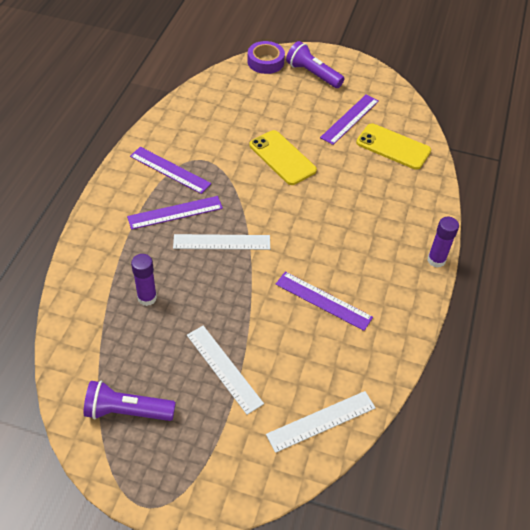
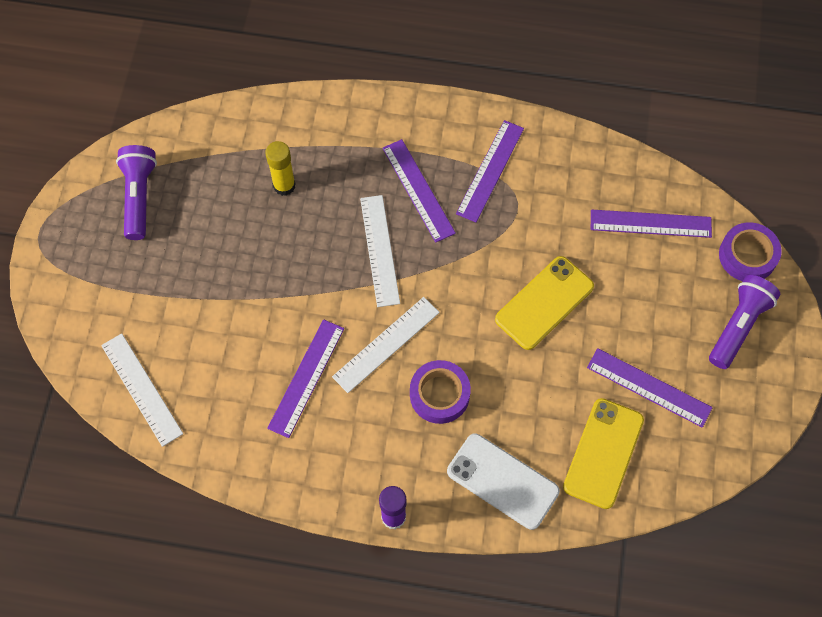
camera: 85 degrees right, 15 degrees up
purple glue stick [131,254,157,306] -> yellow glue stick [265,141,295,196]
white ruler [187,326,264,415] -> white ruler moved to [332,297,440,393]
none -> purple tape [410,360,471,424]
none -> white phone [447,434,560,530]
none -> purple ruler [591,210,712,238]

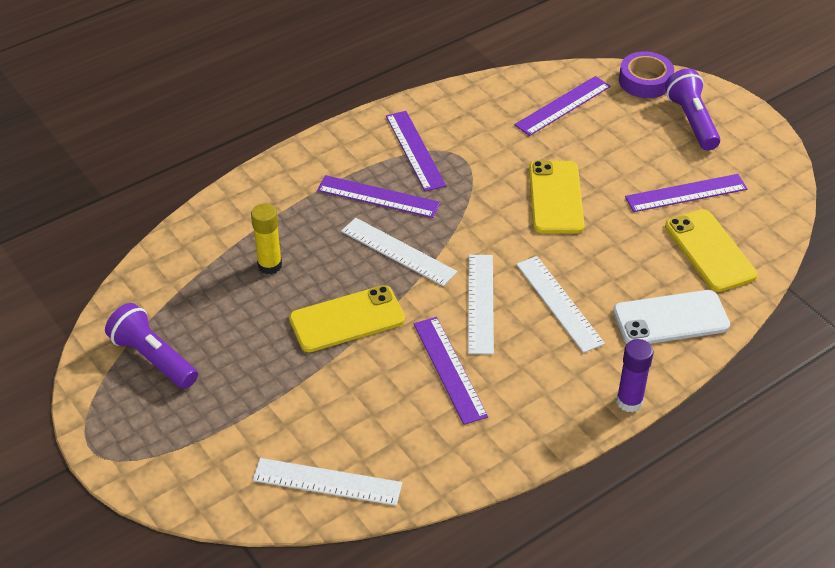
camera: 45 degrees left, 20 degrees down
purple tape [410,360,471,424] -> white ruler [516,256,605,353]
none -> yellow phone [289,285,405,352]

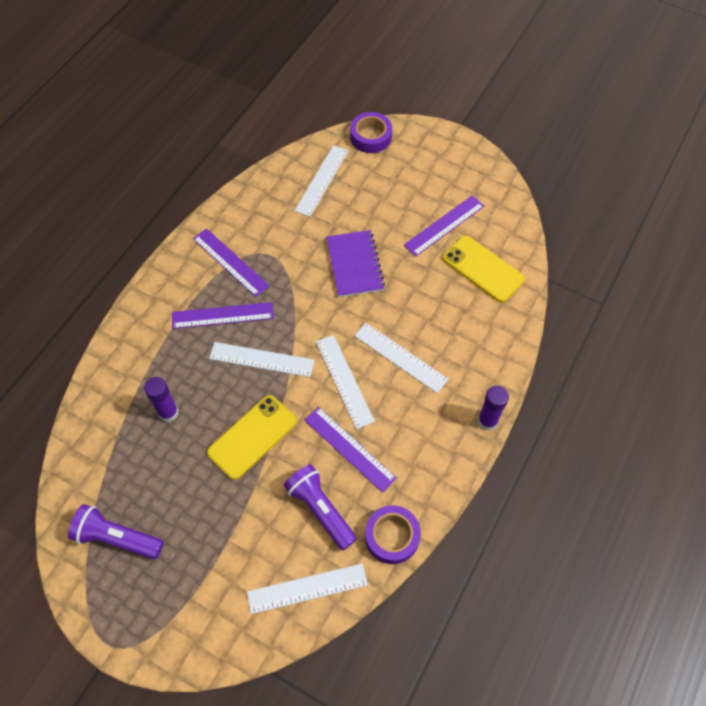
camera: 25 degrees left, 15 degrees up
yellow glue stick [251,203,282,274] -> purple glue stick [144,377,179,422]
purple ruler [514,76,611,136] -> white ruler [294,145,348,217]
yellow phone [529,160,585,233] -> purple notebook [326,230,385,297]
white phone [613,290,730,344] -> none
purple flashlight [665,69,720,150] -> purple flashlight moved to [284,464,357,551]
none -> purple tape [365,505,421,564]

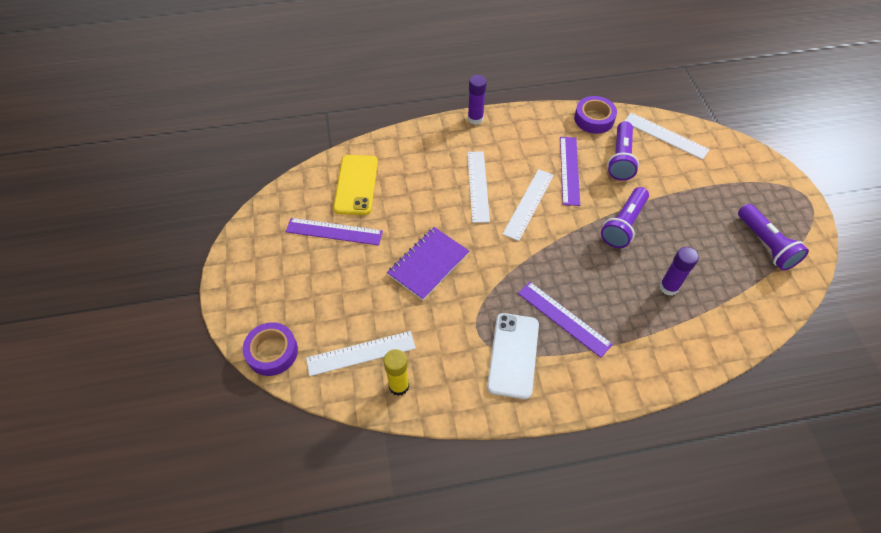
camera: 130 degrees left, 5 degrees down
purple ruler [193,228,270,297] -> white phone [487,313,539,399]
yellow phone [207,395,297,480] -> purple flashlight [601,187,649,248]
white ruler [209,342,315,377] -> none
none -> yellow glue stick [383,349,410,396]

